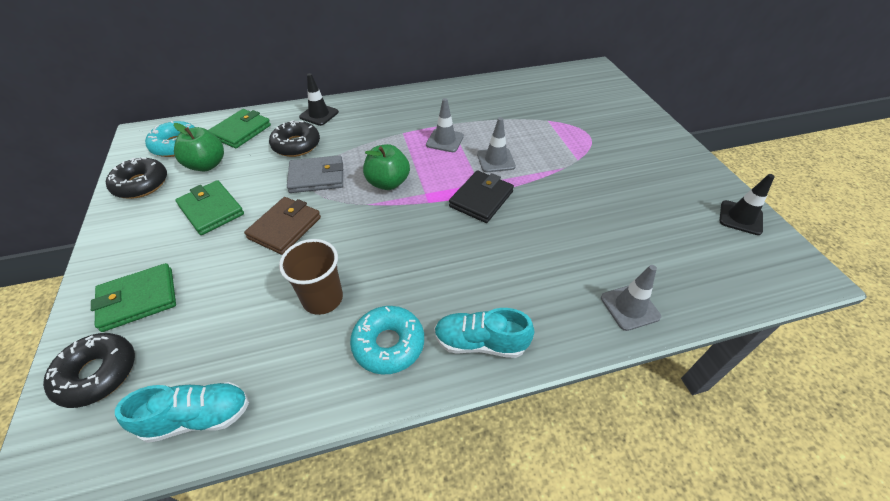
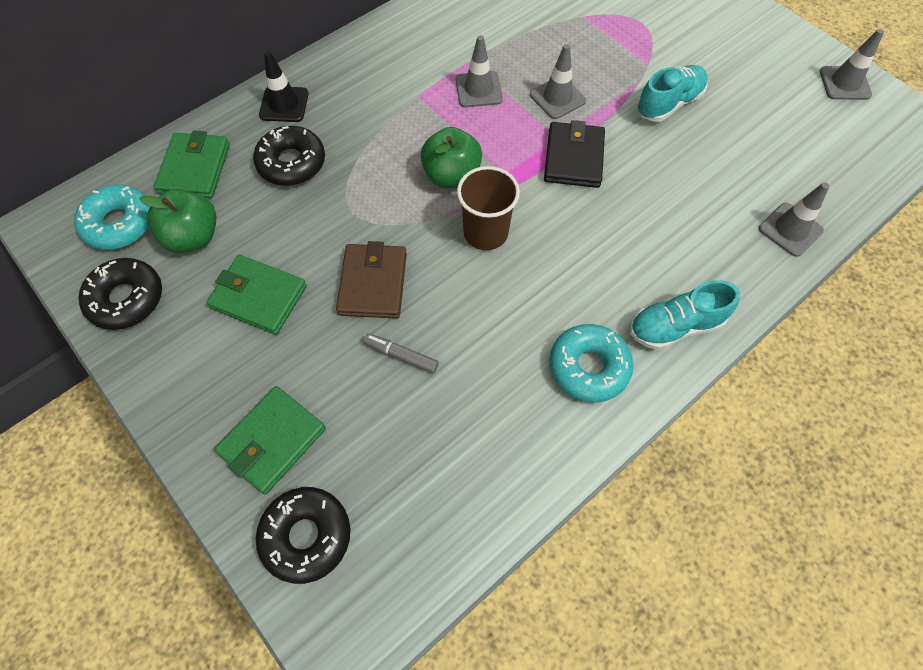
camera: 25 degrees left, 15 degrees up
turquoise shoe [115,382,249,443] -> turquoise shoe moved to [637,65,708,122]
brown cup [279,239,343,315] -> brown cup moved to [457,166,520,250]
grey wallet [287,155,343,193] -> none
black traffic cone [720,174,775,235] -> grey traffic cone [820,29,884,100]
none -> grey marker [363,333,439,373]

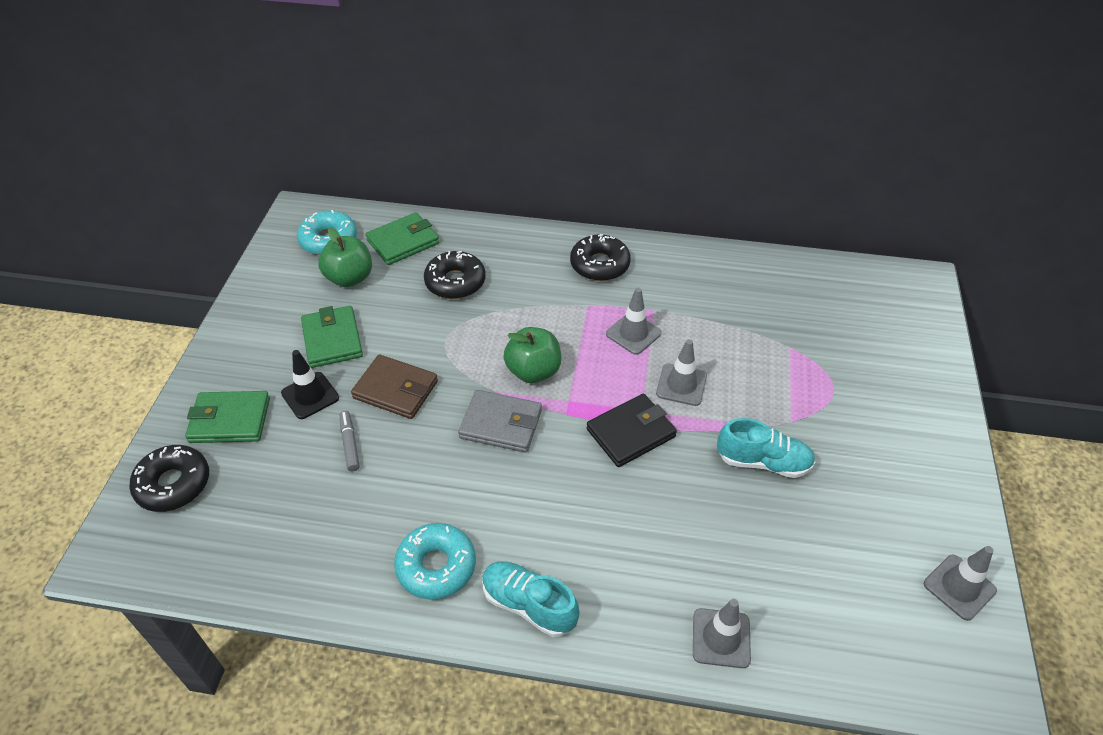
camera: 50 degrees right, 15 degrees down
black donut [78,258,162,330] -> black donut moved to [570,234,631,281]
black traffic cone [259,51,309,122] -> black traffic cone moved to [281,350,339,419]
brown wallet [336,241,407,319] -> brown wallet turned 60 degrees clockwise [351,354,438,419]
brown cup [457,166,520,250] -> grey wallet [458,390,542,453]

